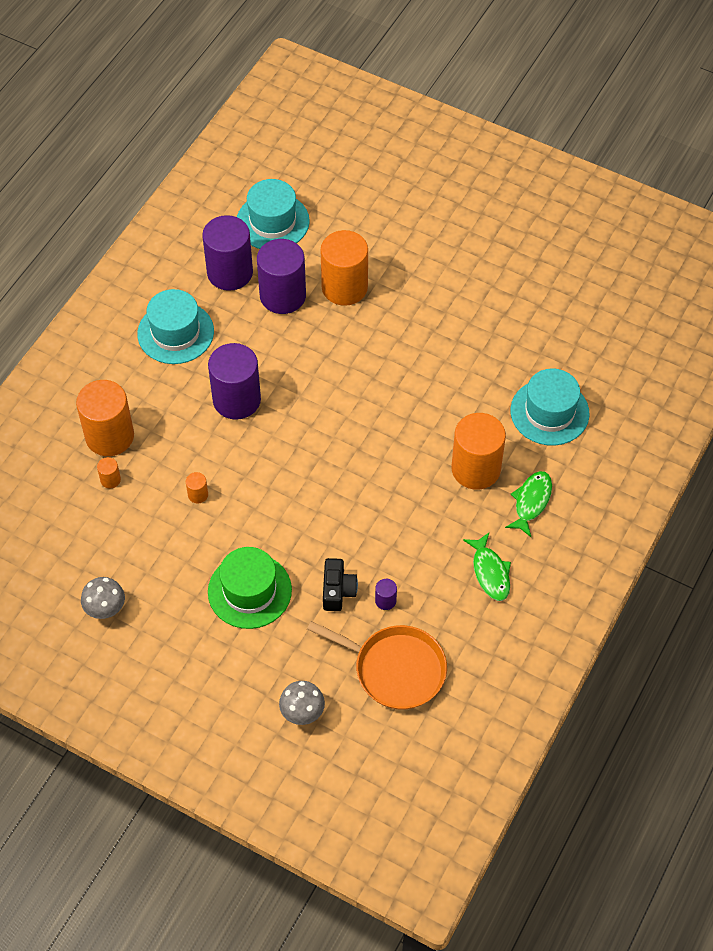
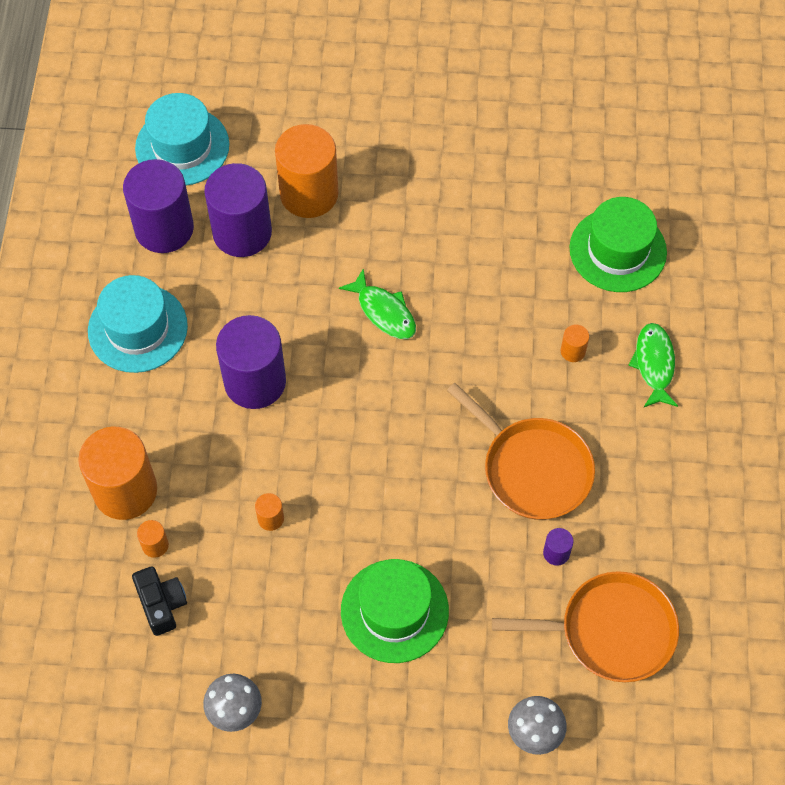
camera: 25 degrees left, 5 degrees up
black camera [323,558,358,611] -> black camera moved to [132,566,187,636]
orange cylinder [452,413,506,490] -> orange cylinder [561,324,589,362], size x0.41
green fish [463,533,511,601] -> green fish moved to [339,269,416,339]
turquoise hat [510,368,590,446] -> green hat [569,197,667,292]
none -> orange pan [447,383,595,520]

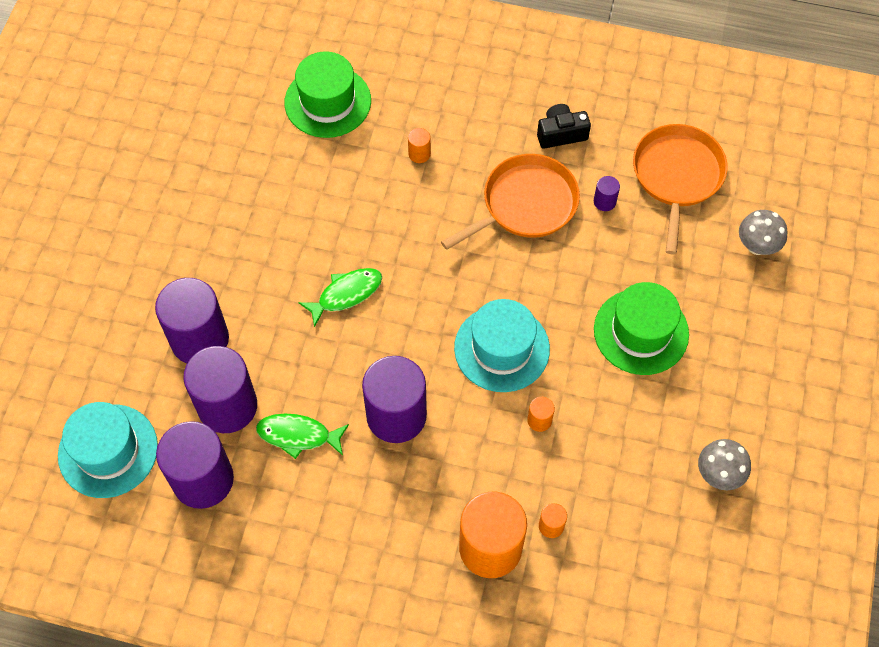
camera: 80 degrees left, 0 degrees up
turquoise hat [88,275,188,373] -> turquoise hat moved to [454,299,550,392]
black camera [132,566,187,636] -> black camera moved to [537,104,591,149]
orange cylinder [275,124,338,218] -> purple cylinder [155,278,229,364]
green fish [628,323,678,408] -> green fish moved to [256,414,349,459]

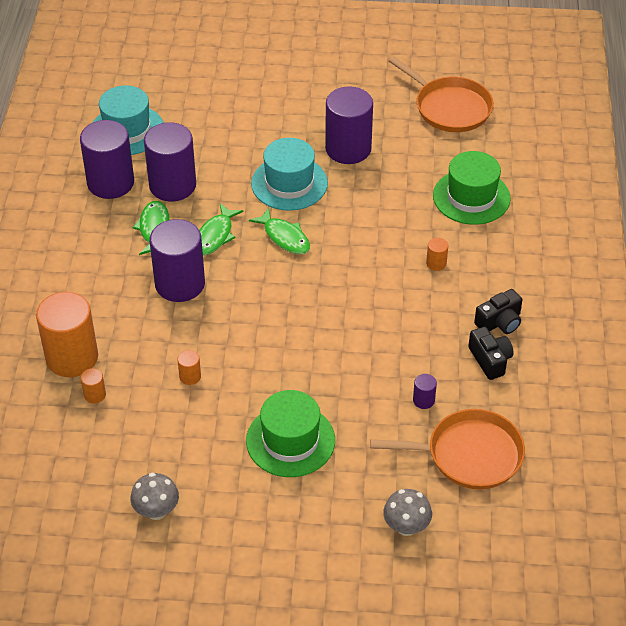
camera: 80 degrees right, 15 degrees down
purple cylinder [155,278,229,364] -> purple cylinder moved to [325,86,373,164]
orange pan [441,154,580,250] -> orange pan moved to [389,56,494,132]
turquoise hat [454,299,550,392] -> turquoise hat moved to [251,138,328,211]
none -> green fish [199,204,243,256]
none -> black camera [474,289,522,334]

